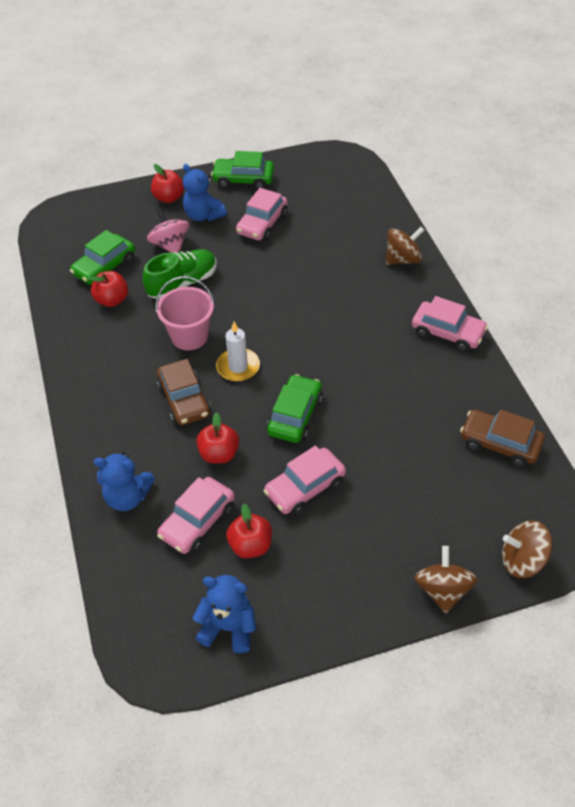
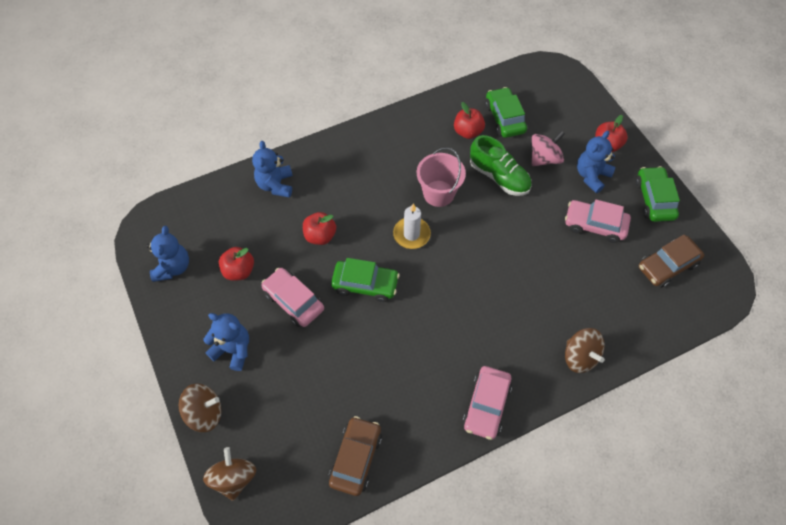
camera: 80 degrees right, 10 degrees up
green car [70,230,135,285] -> green car turned 45 degrees clockwise [485,87,527,138]
brown car [156,359,211,426] -> brown car moved to [639,235,704,288]
pink car [157,477,235,554] -> none
none -> blue teddy bear [203,313,249,371]

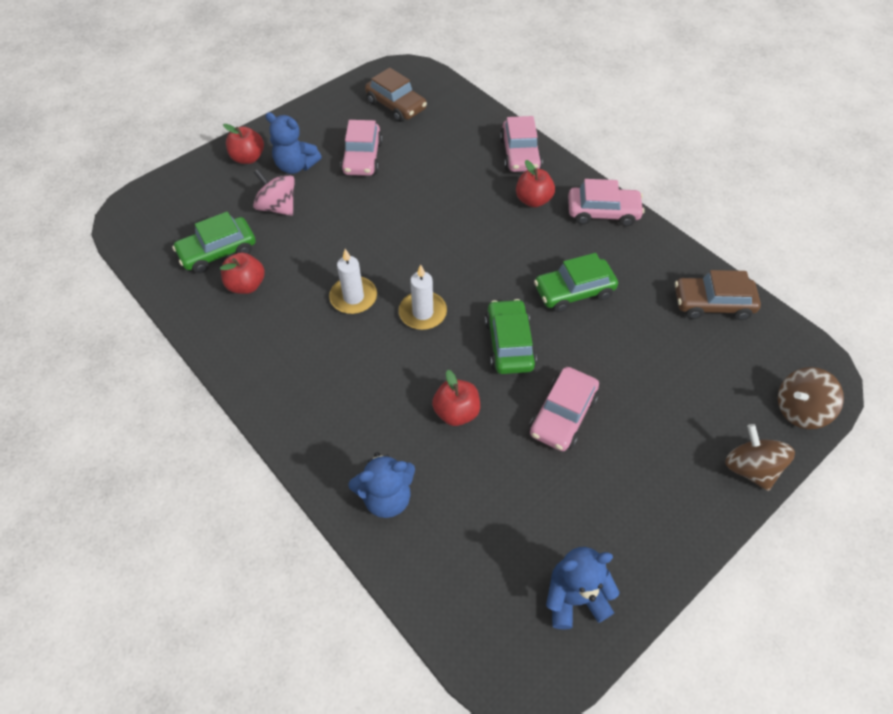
camera: 105 degrees left, 5 degrees down
blue teddy bear [203,313,249,371] -> none
red apple [219,247,254,281] -> red apple moved to [516,160,555,208]
pink bucket [417,147,466,207] -> white candle [329,249,377,314]
green shoe [470,135,531,196] -> none
brown spinning top [565,328,605,373] -> pink car [500,116,542,172]
green car [635,166,680,222] -> green car moved to [534,253,618,312]

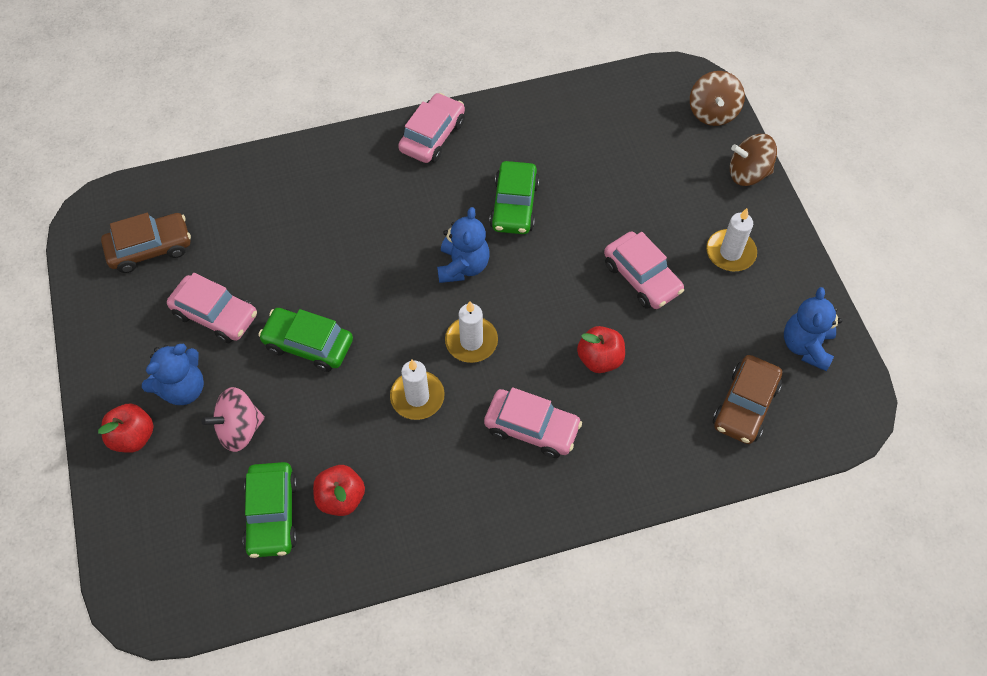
camera: 65 degrees left, 5 degrees up
blue teddy bear [348,452,415,518] -> blue teddy bear moved to [437,207,490,283]
green car [485,299,537,374] -> green car moved to [258,308,353,372]
pink car [500,116,542,172] -> pink car moved to [484,387,582,458]
red apple [516,160,555,208] -> none
brown car [675,270,761,320] -> brown car moved to [713,355,782,444]
none -> white candle [706,208,757,271]

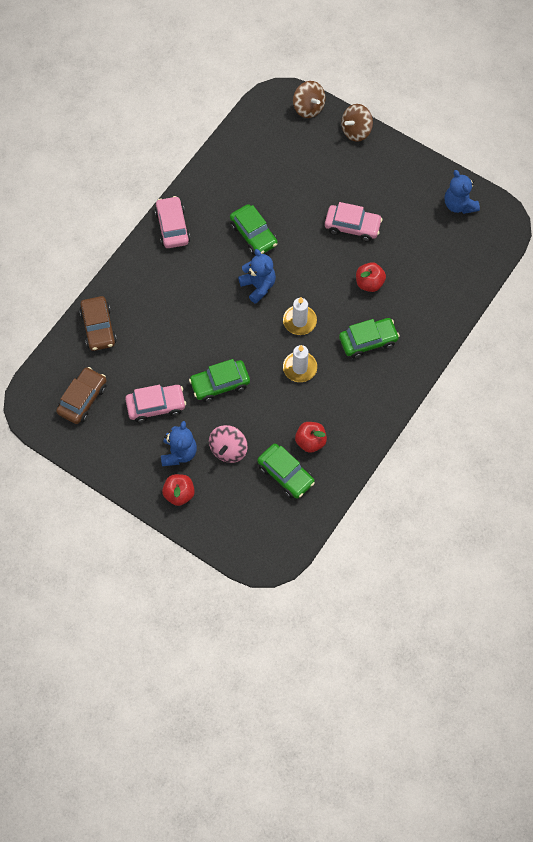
camera: 40 degrees left, 5 degrees up
pink car [484,387,582,458] -> green car [339,318,400,359]
white candle [706,208,757,271] -> none
brown car [713,355,782,444] -> brown car moved to [79,296,117,351]

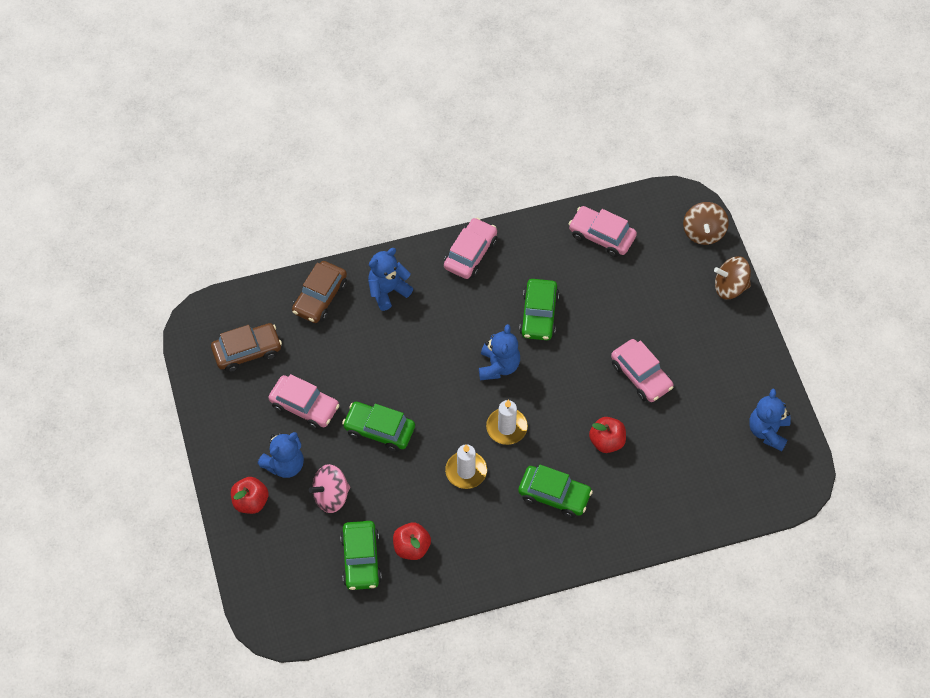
camera: 40 degrees right, 5 degrees down
none -> blue teddy bear [368,248,413,311]
none -> pink car [569,206,637,257]

